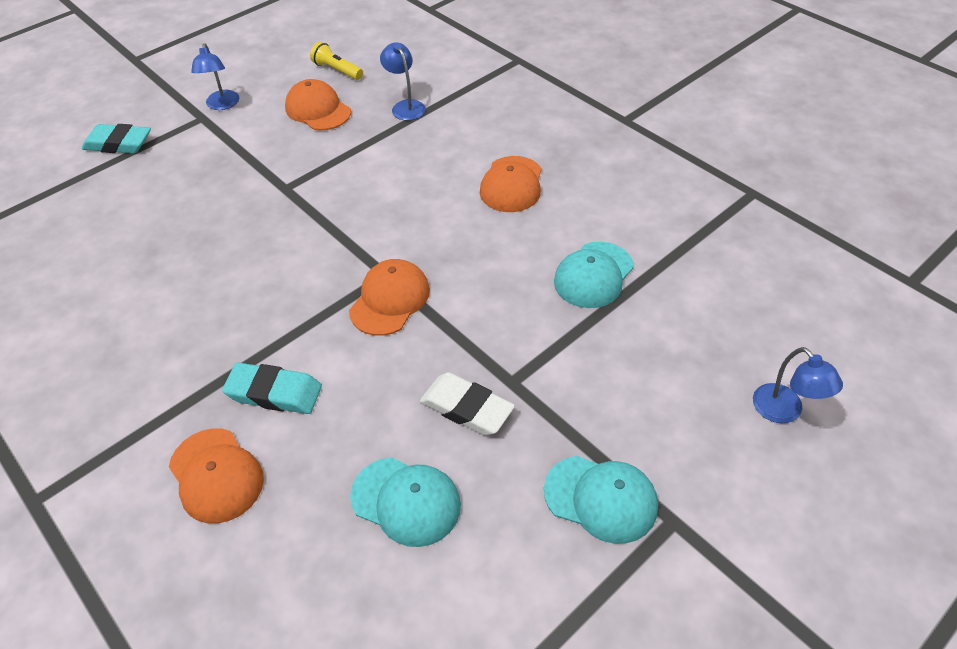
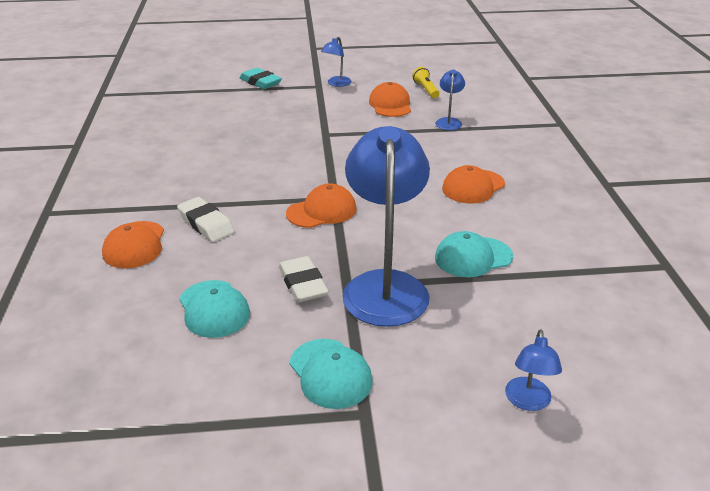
camera: 35 degrees right, 15 degrees down
turquoise eraser [222,363,322,414] -> white eraser [177,197,235,242]
none -> blue lamp [342,126,430,327]

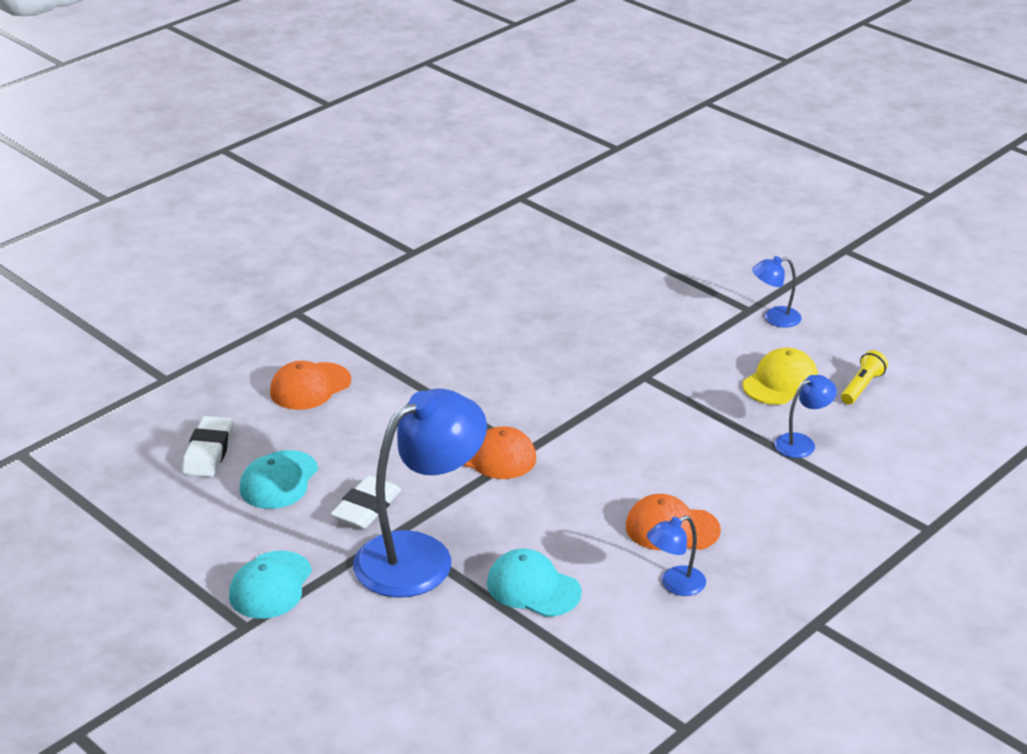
camera: 50 degrees right, 0 degrees up
white eraser [177,197,235,242] -> white eraser moved to [182,416,234,477]
turquoise eraser [240,68,282,89] -> none
orange cap [369,82,411,117] -> yellow cap [743,348,818,405]
blue lamp [505,329,562,411] -> blue lamp moved to [647,515,706,596]

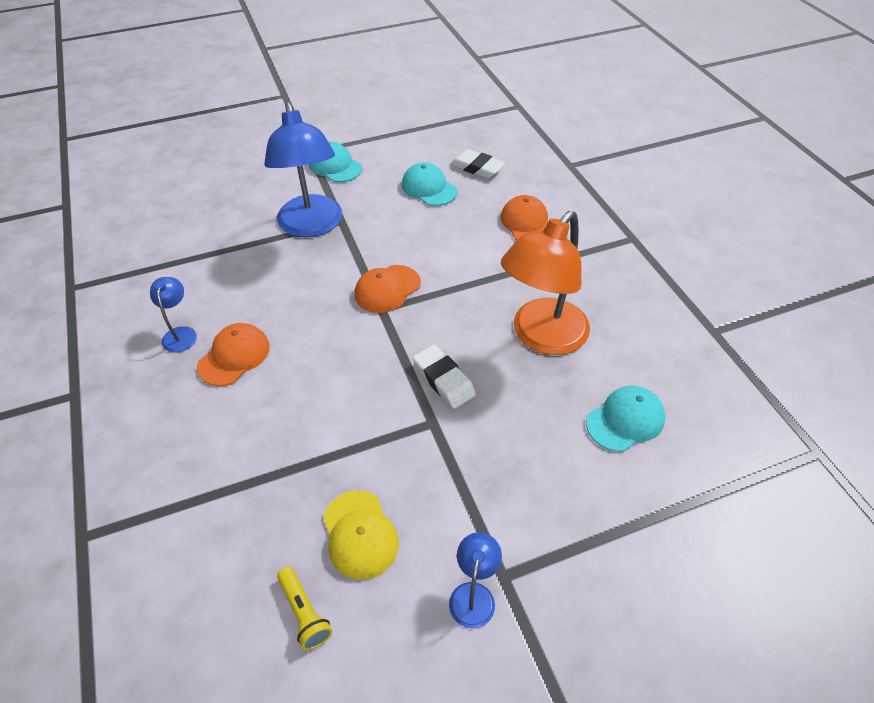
camera: 115 degrees right, 15 degrees up
white eraser [331,476,401,529] -> white eraser moved to [413,345,476,409]
turquoise cap [487,549,582,617] -> turquoise cap moved to [586,386,666,452]
blue lamp [775,375,837,458] -> none
none -> orange lamp [501,211,590,355]

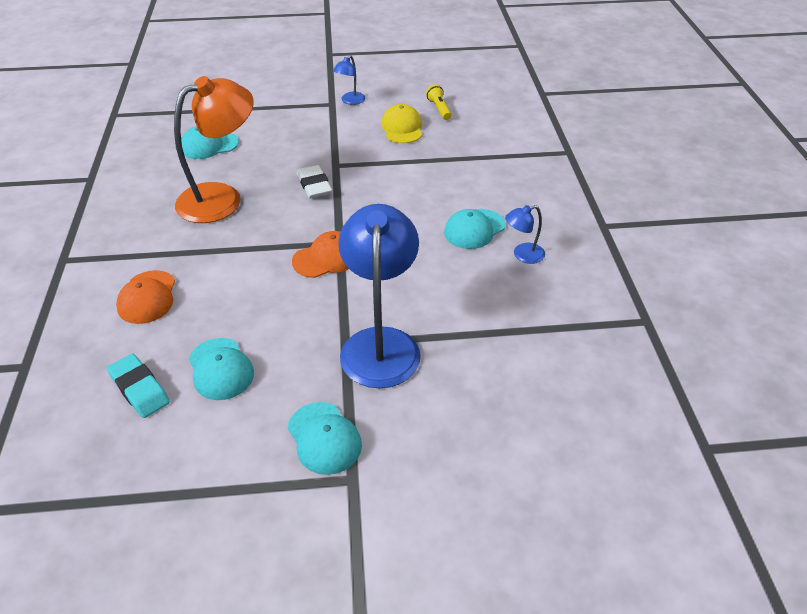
camera: 165 degrees left, 5 degrees down
blue lamp [150,277,197,353] -> blue lamp turned 60 degrees clockwise [505,205,545,264]
orange cap [197,323,270,386] -> turquoise cap [444,209,505,249]
white eraser [451,149,505,178] -> turquoise eraser [107,353,170,418]

